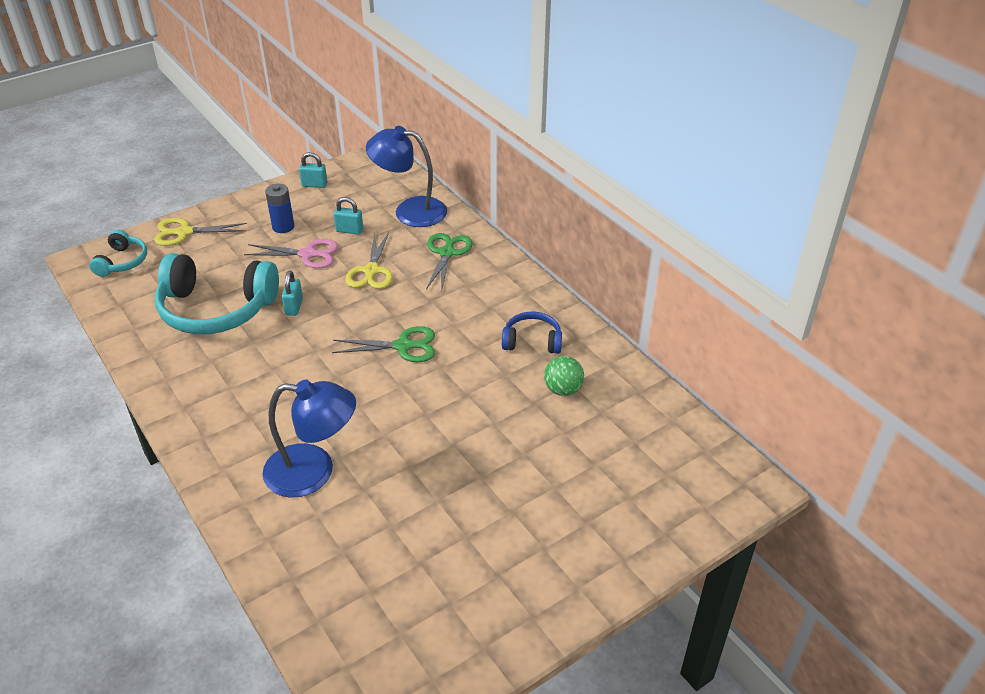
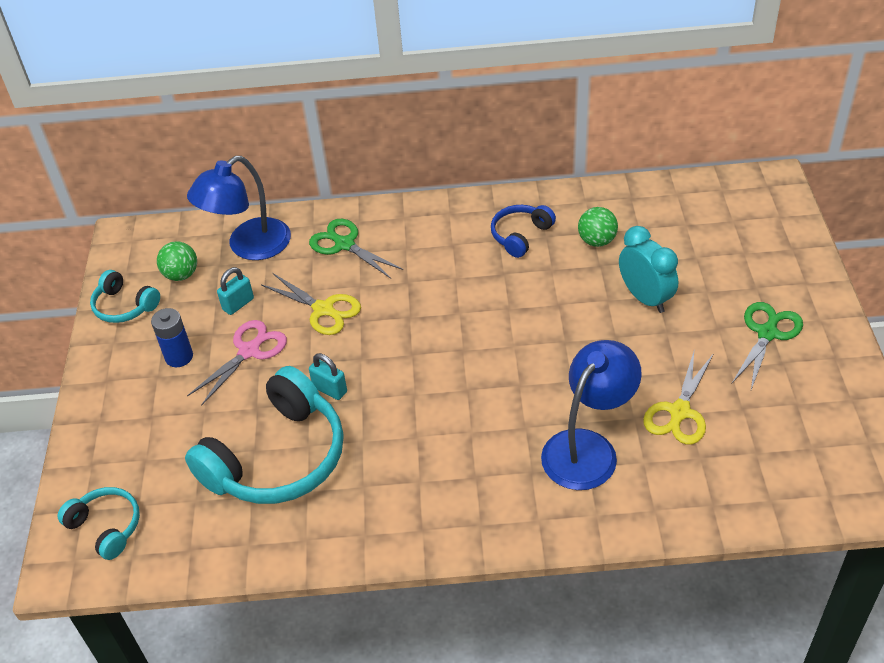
camera: 55 degrees left, 5 degrees up
yellow scissors [154,218,247,246] -> yellow scissors moved to [643,352,714,445]
turquoise padlock [299,152,327,188] -> turquoise headphones [90,270,160,323]
green scissors [332,326,435,362] -> green scissors moved to [732,302,803,390]
none -> green ball [157,241,197,281]
none -> turquoise clock [619,226,678,313]

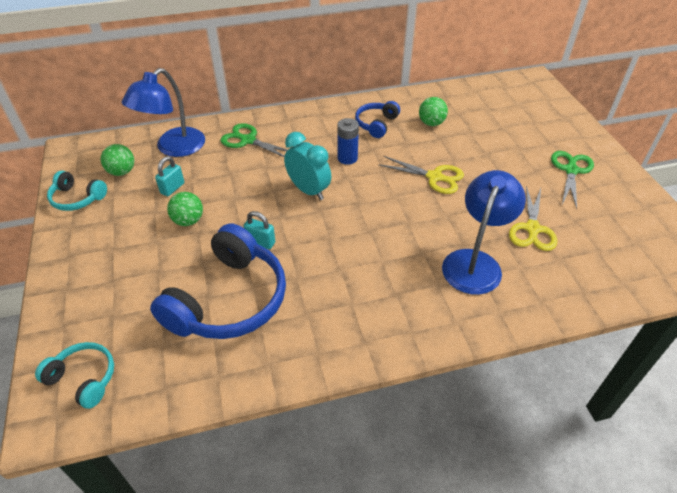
camera: 15 degrees left, 0 degrees up
blue battery [151,308,193,367] -> blue battery moved to [337,118,359,165]
turquoise headphones [185,366,344,504] -> blue headphones [150,223,286,339]
pink scissors [187,320,287,406] -> green ball [167,192,203,226]
yellow scissors [261,273,361,335] -> yellow scissors moved to [378,156,464,194]
turquoise clock [619,226,678,313] -> turquoise clock moved to [284,132,331,200]

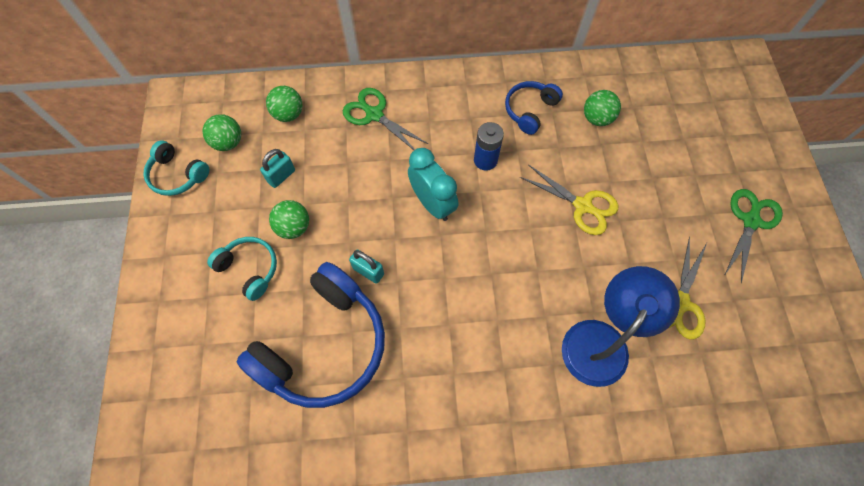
camera: 10 degrees right, 20 degrees up
turquoise headphones [35,342,114,409] -> turquoise headphones moved to [207,237,277,301]
blue lamp [122,68,205,157] -> green ball [266,86,303,122]

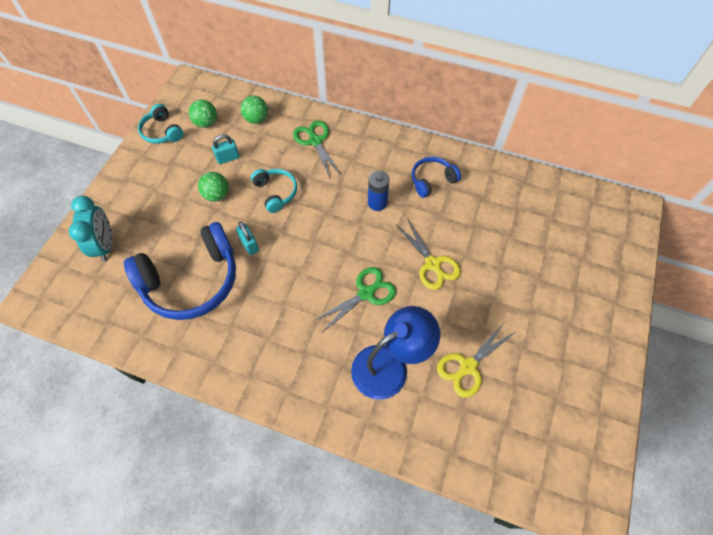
camera: 25 degrees right, 5 degrees down
turquoise headphones [207,237,277,301] -> turquoise headphones moved to [251,169,297,213]
turquoise clock [408,148,458,221] -> turquoise clock moved to [69,196,112,261]
green ball [584,90,621,126] -> none
green scissors [725,189,783,283] -> green scissors moved to [314,267,396,332]

